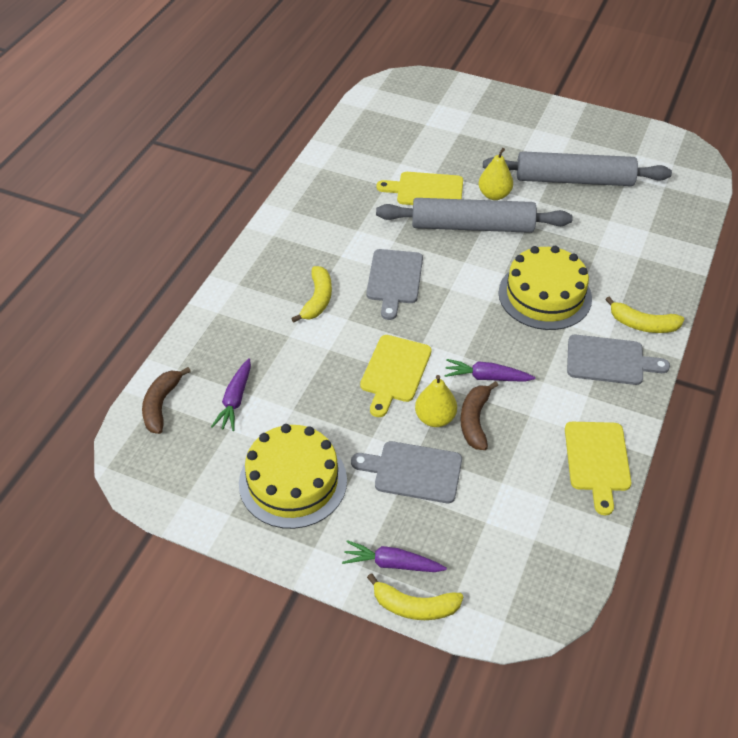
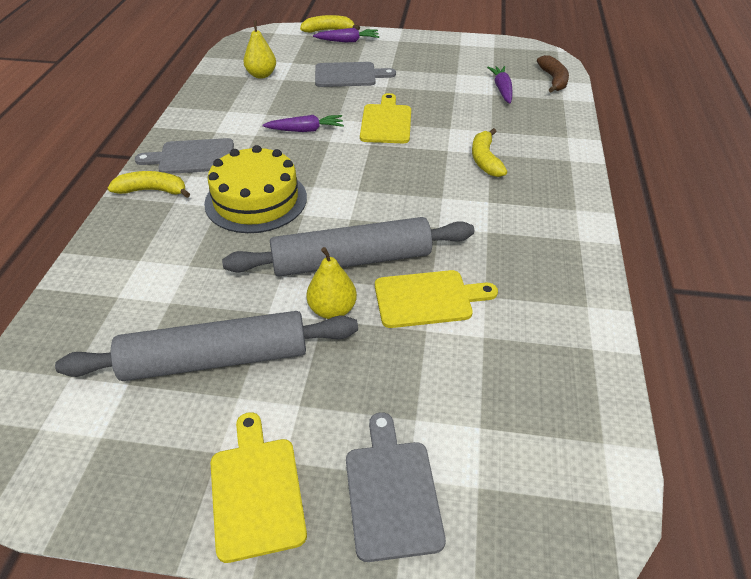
camera: 165 degrees right, 5 degrees down
yellow cake [239,424,347,529] -> none
grey cutting board [366,249,423,320] -> grey cutting board moved to [346,412,446,562]
yellow pear [415,375,457,427] -> yellow pear moved to [244,21,276,79]
brown banana [461,381,498,450] -> none
yellow cutting board [565,422,631,515] -> yellow cutting board moved to [211,412,307,563]

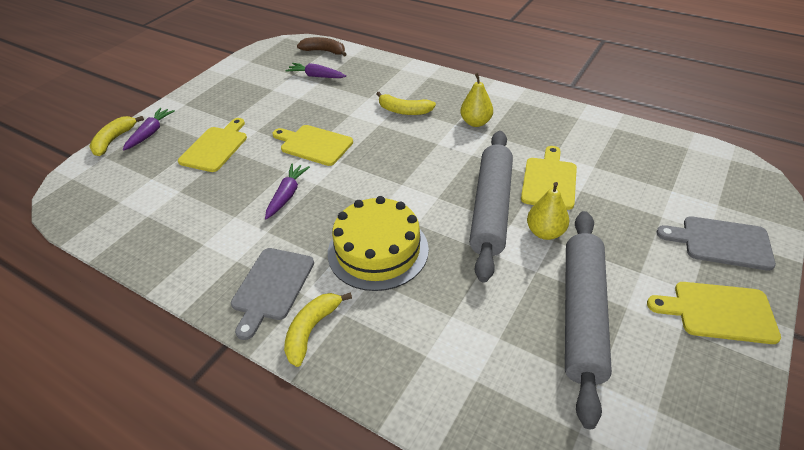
camera: 65 degrees left, 0 degrees up
yellow pear [244,21,276,79] -> yellow pear moved to [460,73,493,127]
grey cutting board [315,62,396,87] -> yellow cutting board [178,118,247,172]

